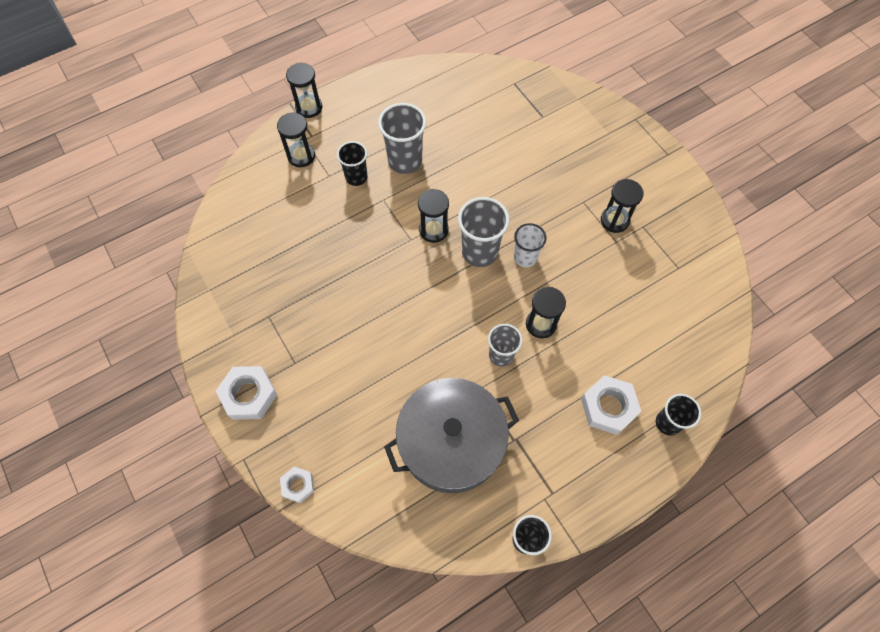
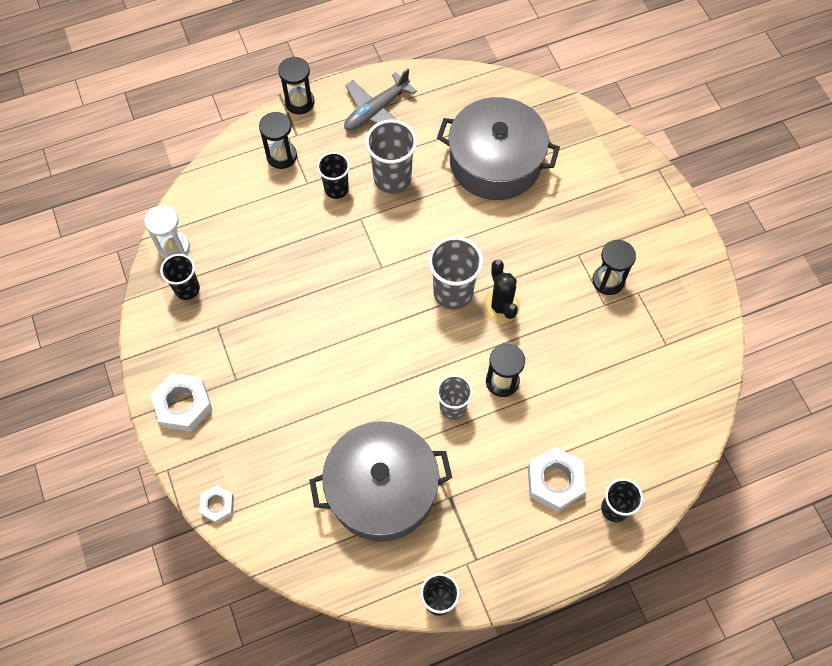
camera: 10 degrees right, 0 degrees up
black hourglass [418,189,449,243] -> none
white cup [514,223,547,267] -> black cactus [482,260,520,324]
none -> white hourglass [144,205,190,259]
none -> black cup [160,254,200,300]
none -> grey plane [344,69,417,131]
none -> grey pot [437,97,560,200]

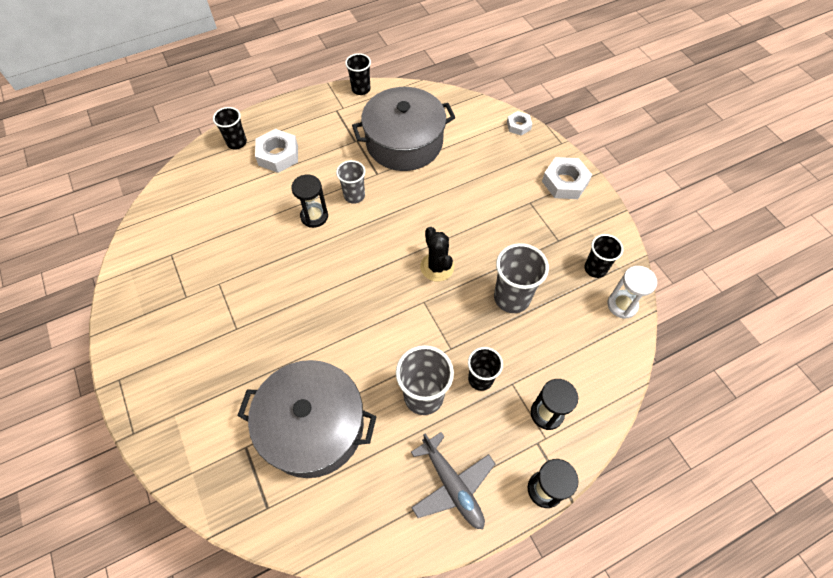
camera: 175 degrees right, 5 degrees down
grey plane [344,69,417,131] -> grey plane turned 105 degrees clockwise [411,432,495,529]
grey cup [428,237,483,310] -> grey cup moved to [494,243,549,313]
black cactus [482,260,520,324] -> black cactus moved to [420,227,454,281]
black hourglass [592,240,636,295] -> none

